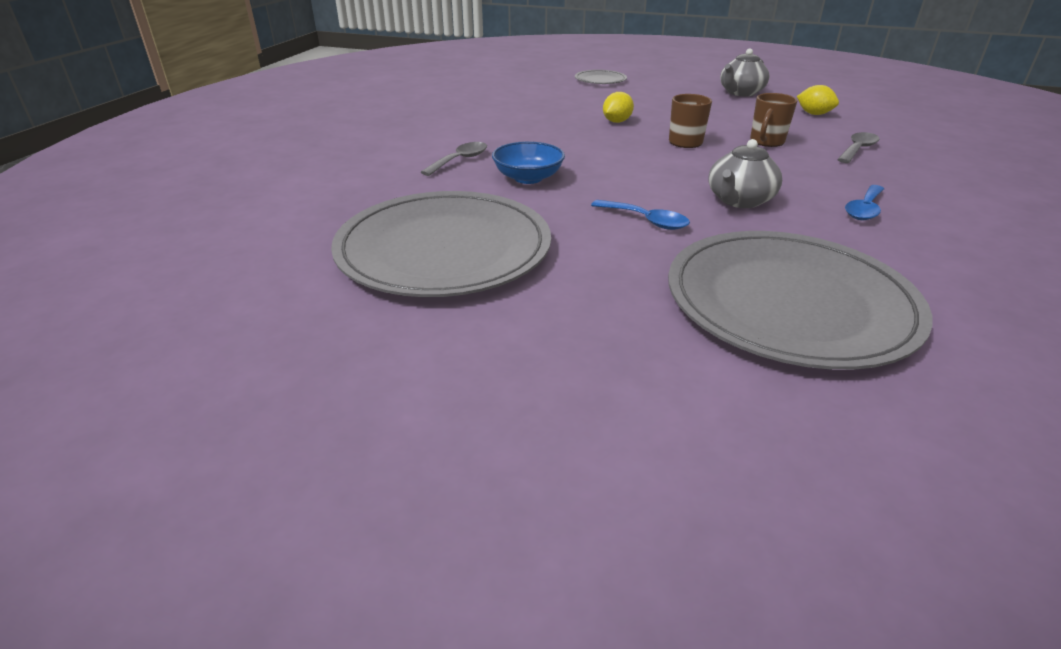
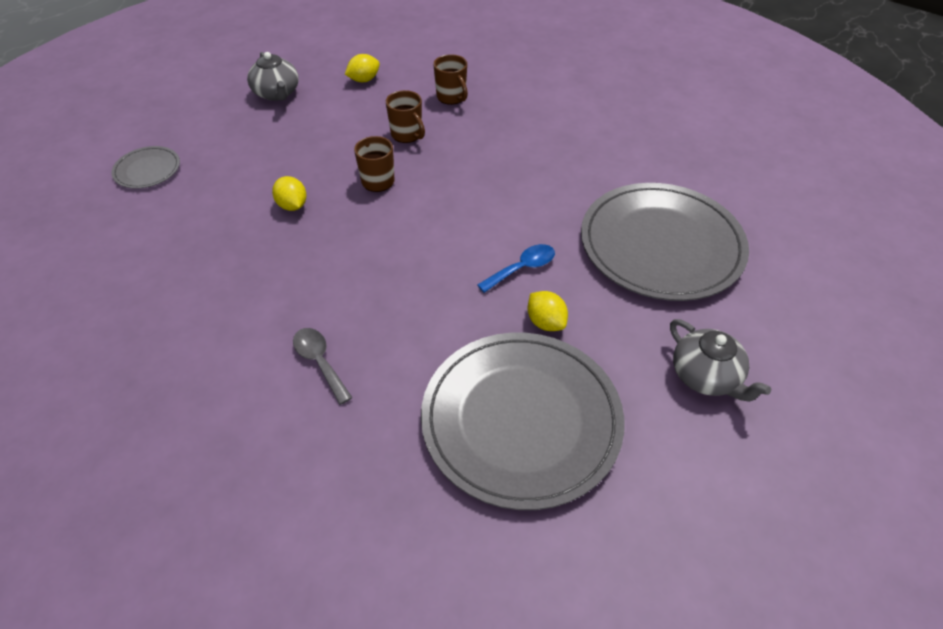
camera: 70 degrees left, 15 degrees up
blue bowl [492,141,565,184] -> none
grey teapot [708,139,782,208] -> grey teapot moved to [670,319,771,402]
grey spoon [837,132,880,163] -> brown mug [433,54,468,105]
blue spoon [845,185,884,220] -> none
none -> yellow lemon [528,291,568,331]

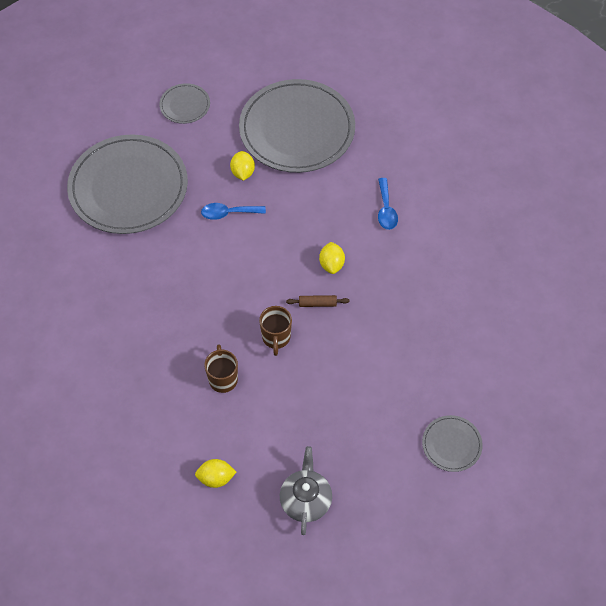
camera: 150 degrees left, 10 degrees up
yellow lemon [272,176,306,211] -> yellow lemon moved to [319,242,345,274]
grey spoon [293,328,352,405] -> blue spoon [378,178,398,230]
brown mug [433,54,468,105] -> none
grey teapot [670,319,771,402] -> grey plate [159,83,210,124]
none -> brown rolling pin [286,295,349,307]

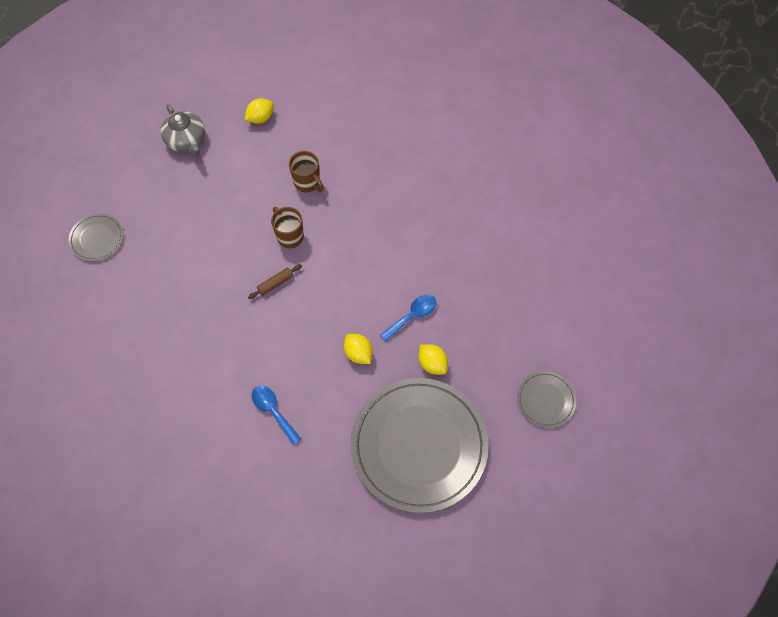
camera: 145 degrees right, 5 degrees up
grey plate [67,134,188,234] -> none
yellow lemon [319,242,345,274] -> yellow lemon moved to [344,334,373,364]

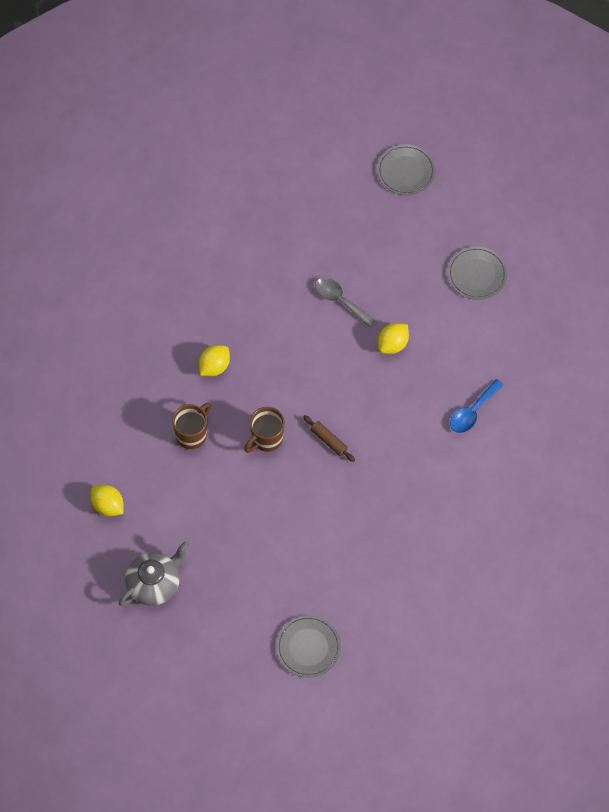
camera: 100 degrees left, 0 degrees up
grey plate [351,378,488,513] -> grey plate [447,246,507,300], size x0.44
blue spoon [380,295,436,342] -> grey spoon [315,278,375,327]
yellow lemon [419,344,448,375] -> yellow lemon moved to [199,345,230,376]

